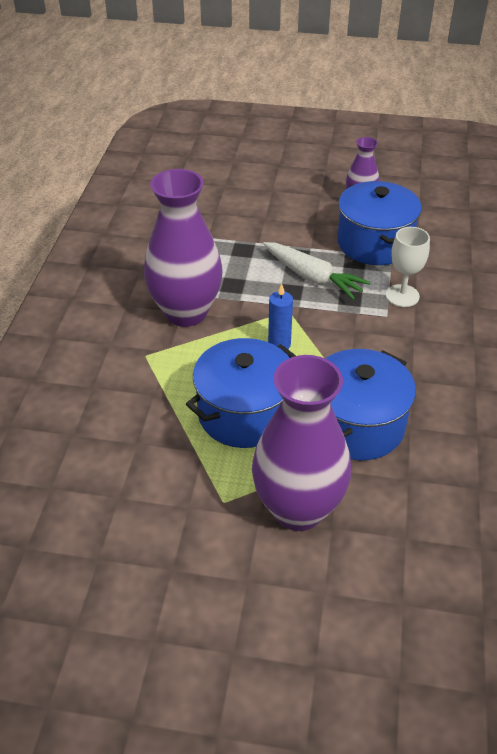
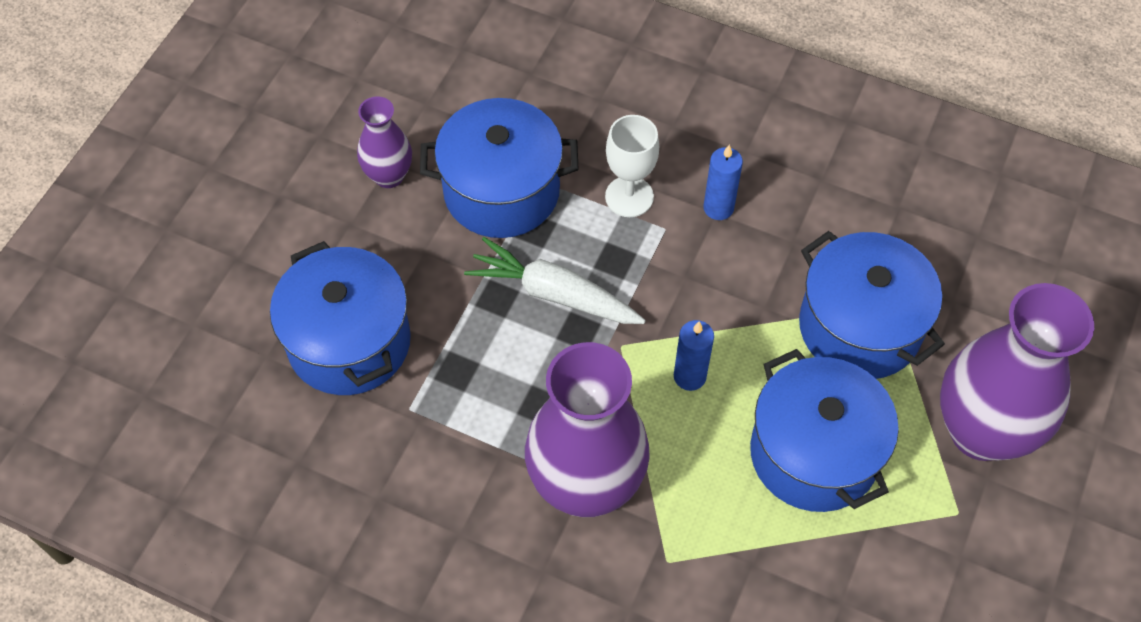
camera: 75 degrees left, 15 degrees up
white carrot [263,242,371,300] -> white carrot turned 120 degrees counterclockwise [464,237,646,324]
none -> blue pot [270,241,411,395]
none -> blue candle [703,145,743,220]

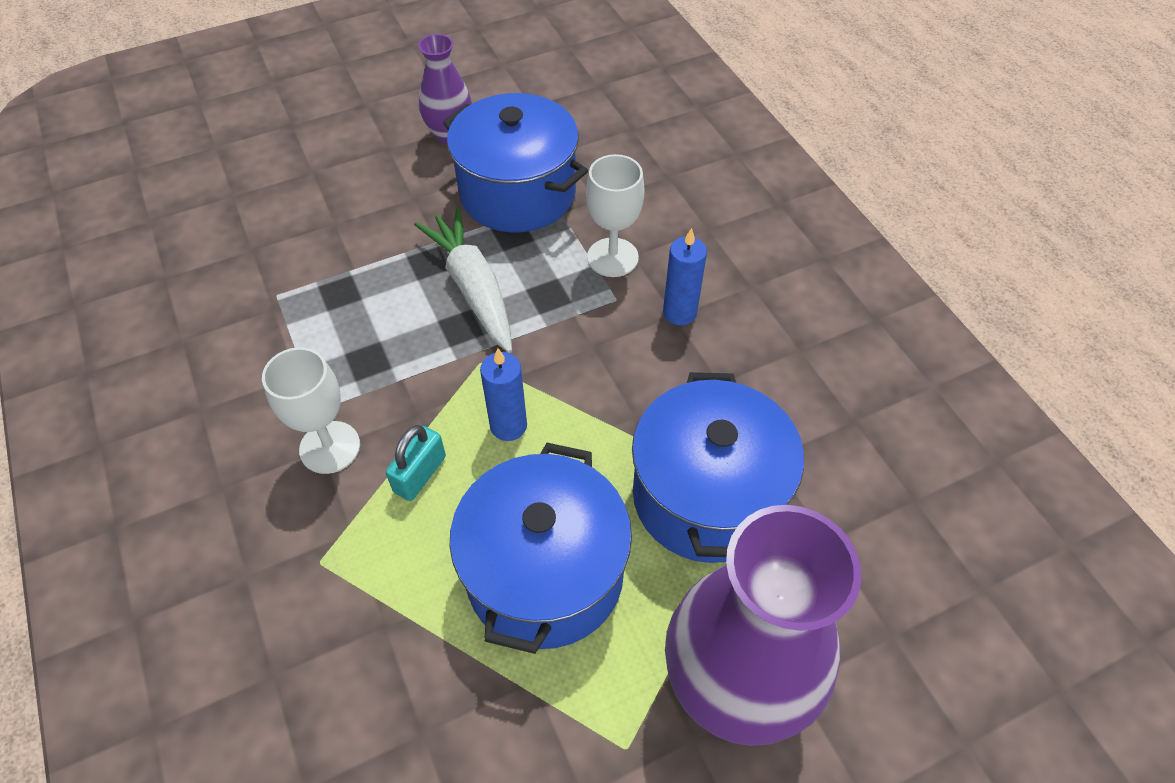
camera: 40 degrees right, 5 degrees down
blue pot [270,241,411,395] -> none
purple vase [525,342,650,517] -> white goblet [262,347,360,474]
none -> turquoise padlock [386,425,446,501]

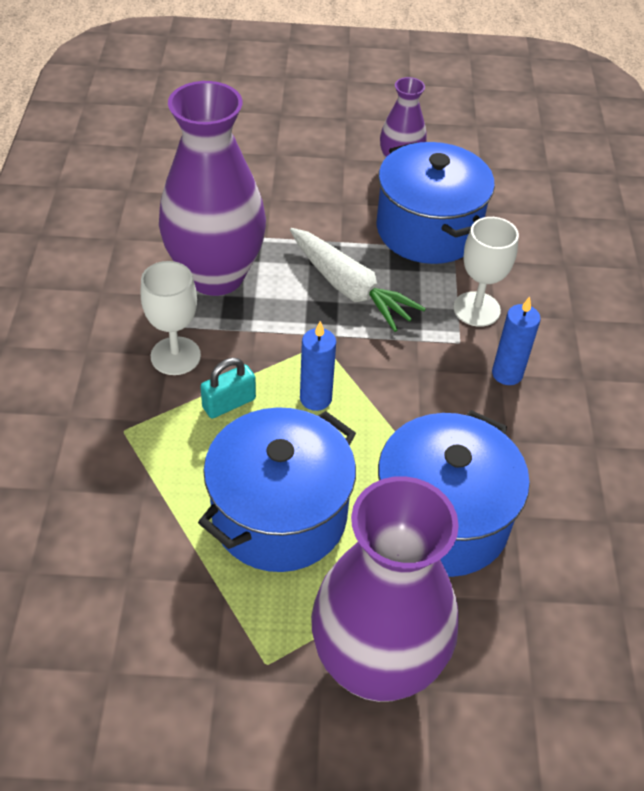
camera: 25 degrees right, 5 degrees down
white carrot [414,208,512,353] -> white carrot turned 135 degrees clockwise [290,228,426,332]
none -> purple vase [159,81,266,296]

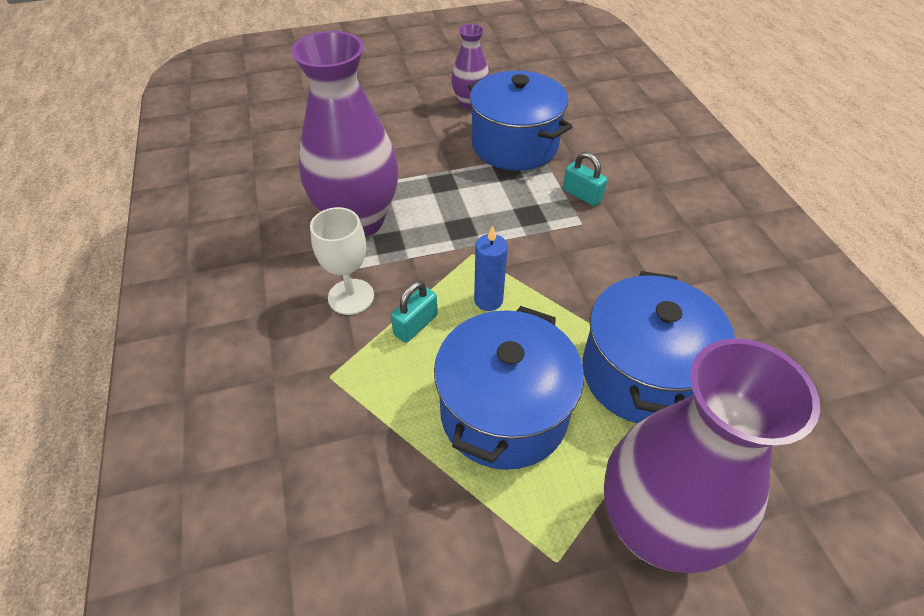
camera: 15 degrees left, 0 degrees up
white carrot [290,228,426,332] -> none
white goblet [453,217,519,327] -> turquoise padlock [563,152,607,206]
blue candle [492,297,541,385] -> none

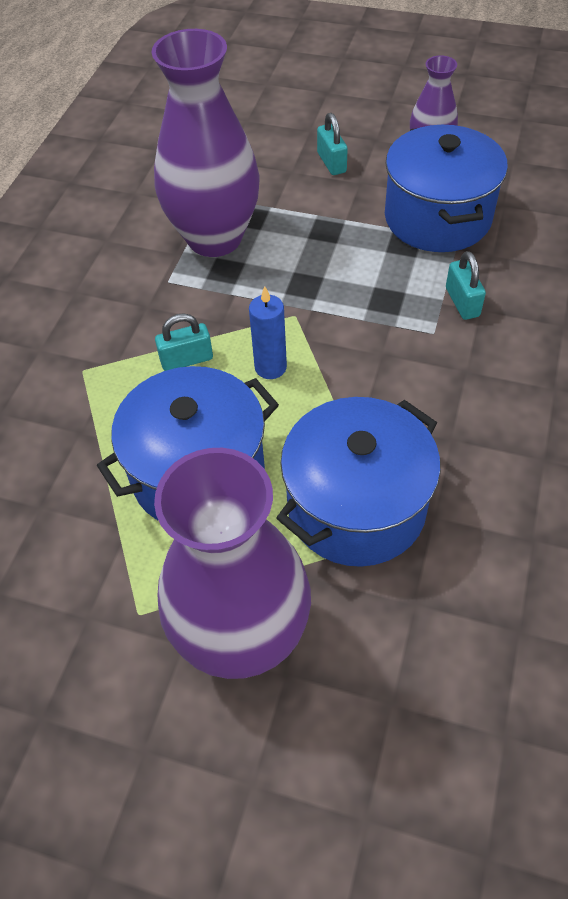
camera: 35 degrees right, 5 degrees up
white goblet [310,207,374,315] -> none
none -> turquoise padlock [317,113,348,175]

